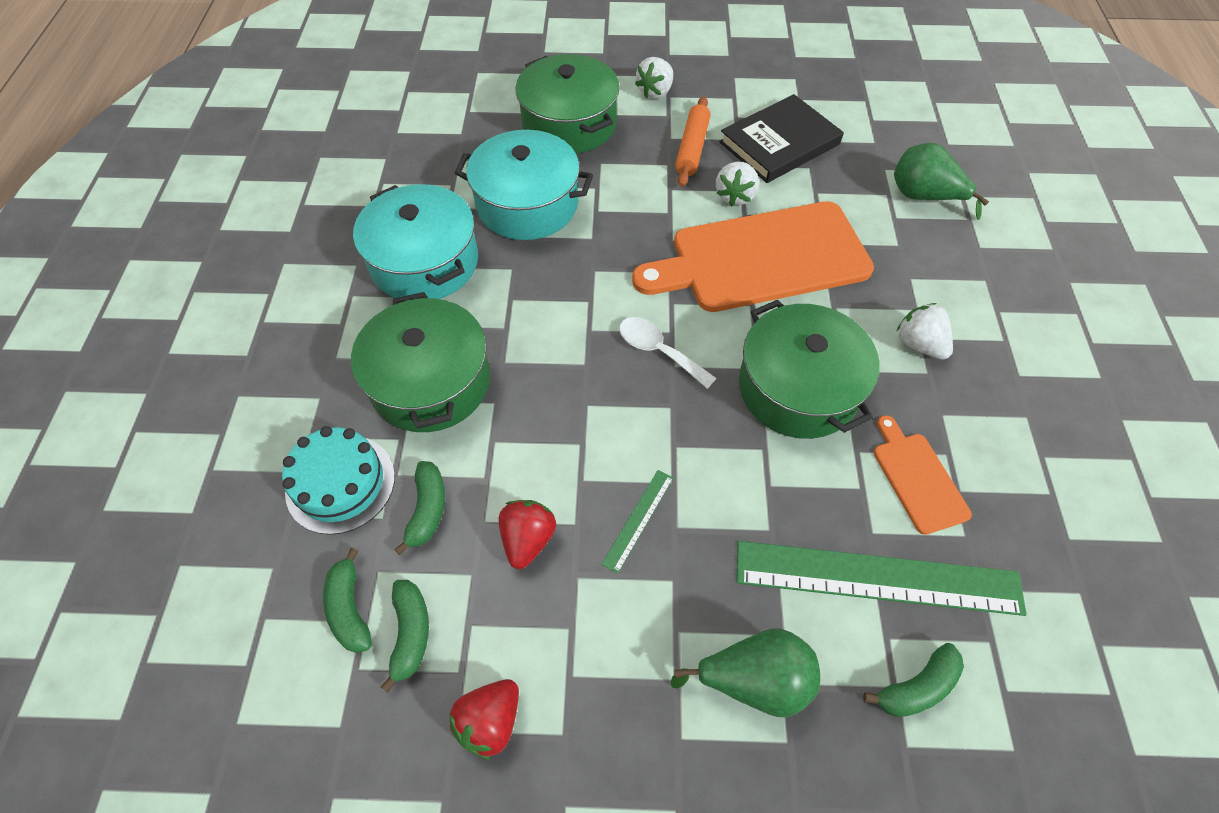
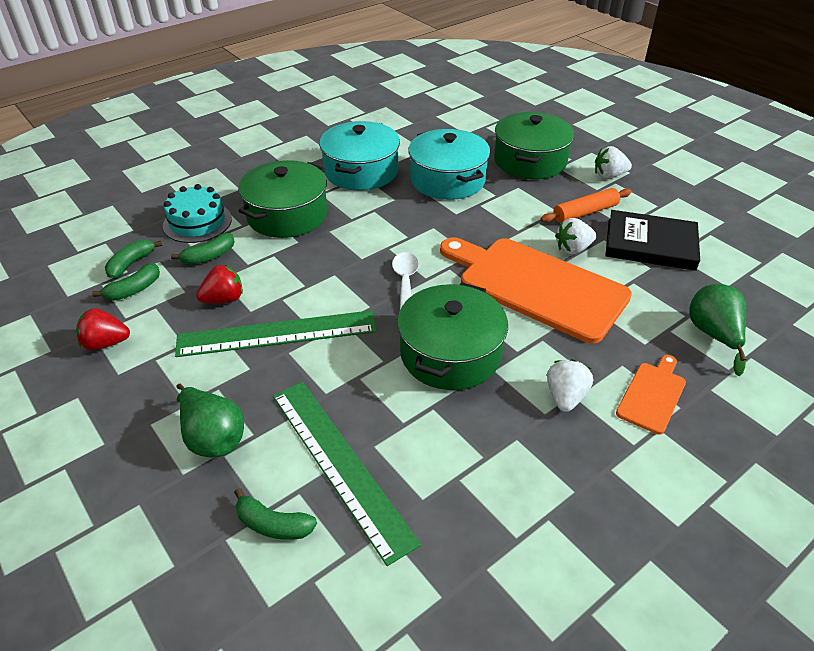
camera: 50 degrees right, 15 degrees down
green ruler [601,470,674,574] -> green ruler [175,310,377,357], size x2.29
orange cutting board [874,415,972,535] -> orange cutting board moved to [616,355,686,434]

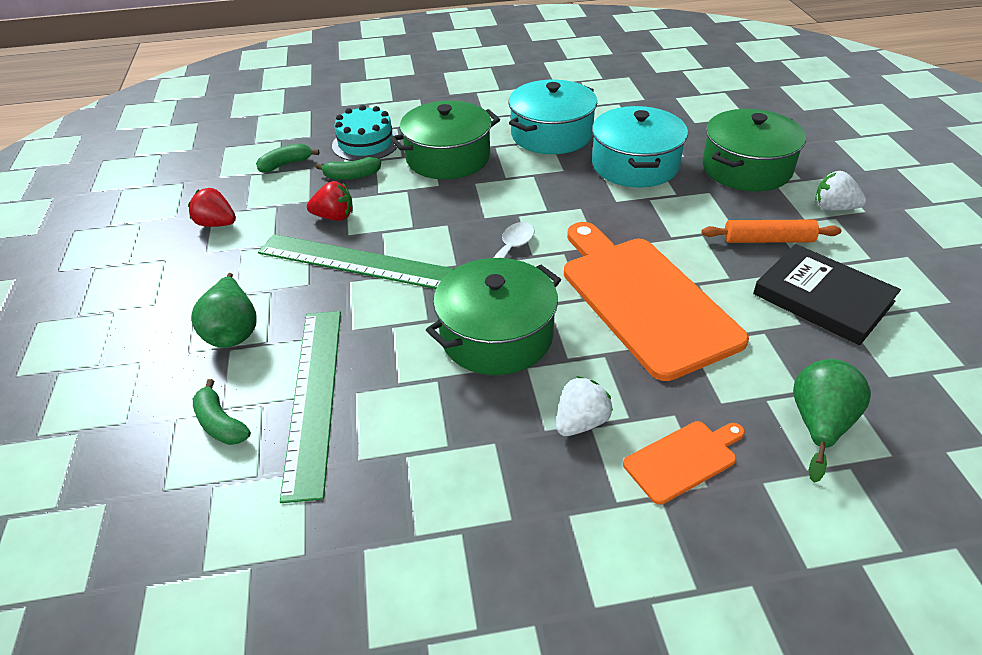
camera: 30 degrees right, 0 degrees up
green banana [92,263,160,301] -> none
white strawberry [555,218,596,255] -> none

